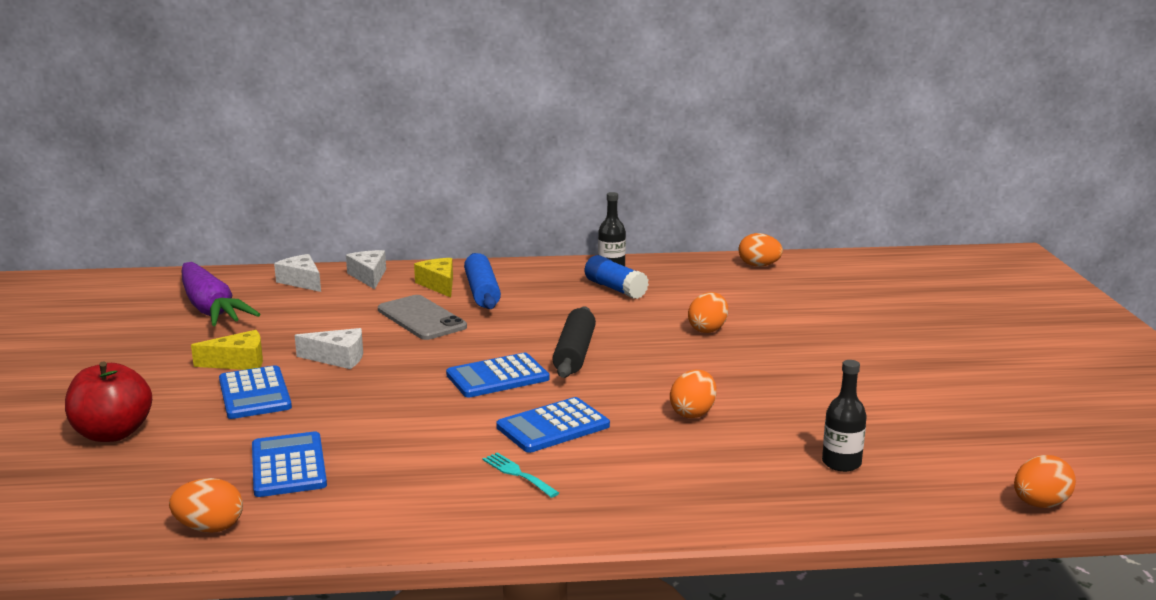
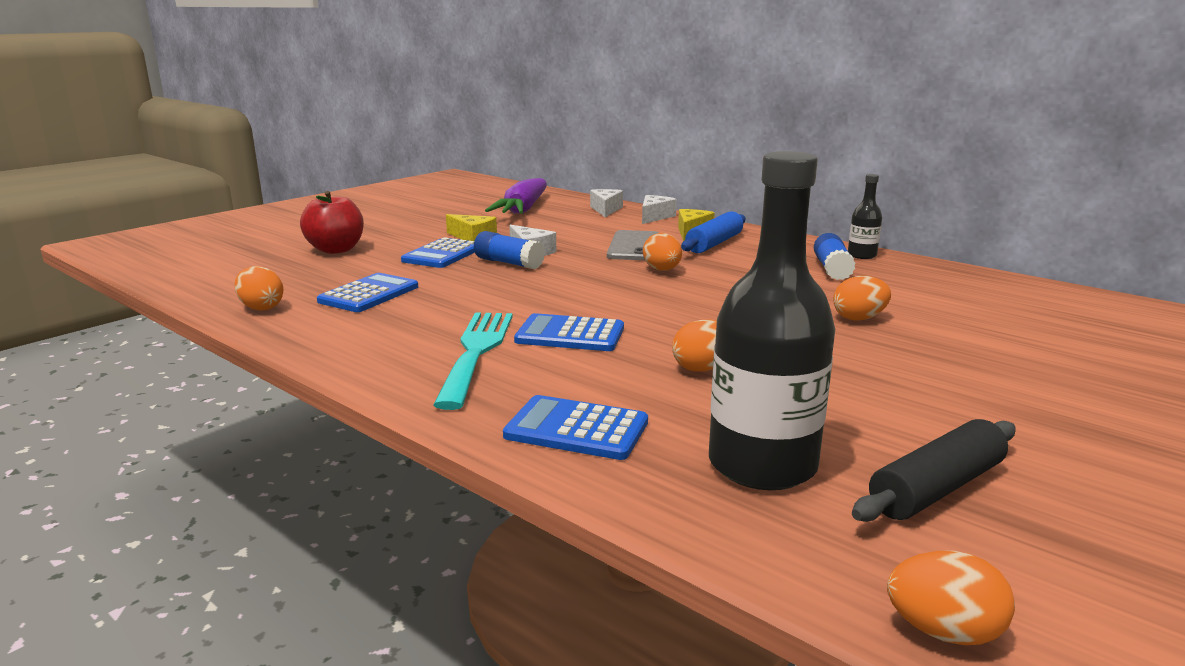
camera: 45 degrees right, 0 degrees up
blue calculator [446,353,549,397] -> blue calculator moved to [503,395,648,460]
turquoise fork [482,452,559,498] -> turquoise fork [434,313,513,410], size x2.23
black rolling pin [553,306,596,378] -> black rolling pin moved to [852,419,1016,522]
orange egg [738,233,783,267] -> orange egg moved to [643,233,682,271]
black bottle [822,360,867,472] -> black bottle [709,151,835,490], size x2.08
none -> blue glue stick [474,231,545,269]

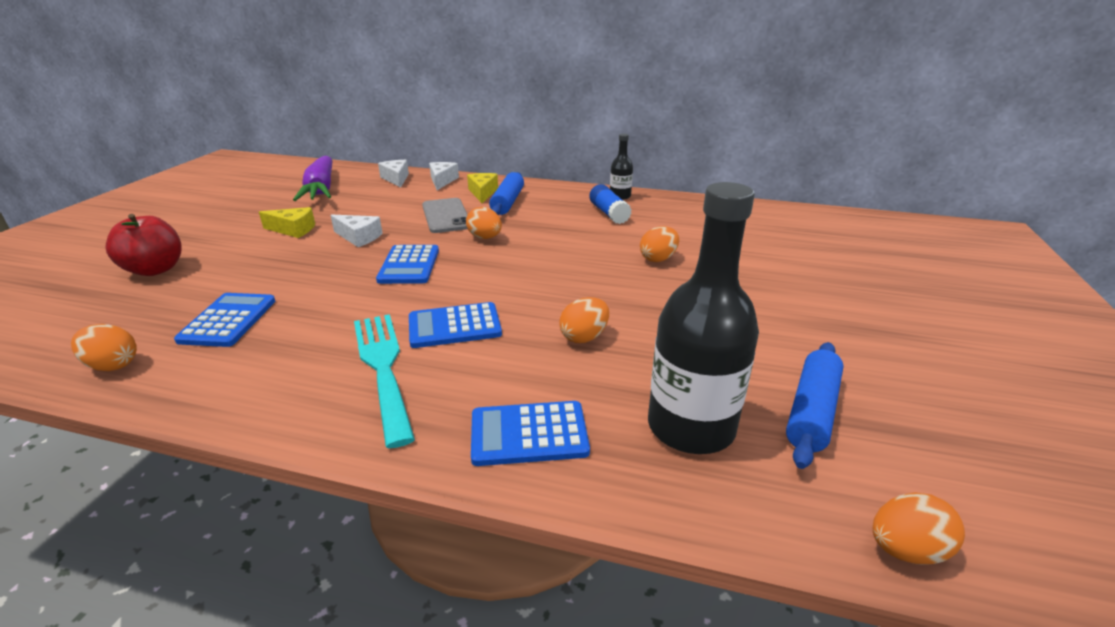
camera: 25 degrees left, 10 degrees up
blue calculator [401,237,475,268] -> blue calculator moved to [376,245,439,284]
blue glue stick [474,231,545,269] -> none
black rolling pin [852,419,1016,522] -> blue rolling pin [786,342,844,469]

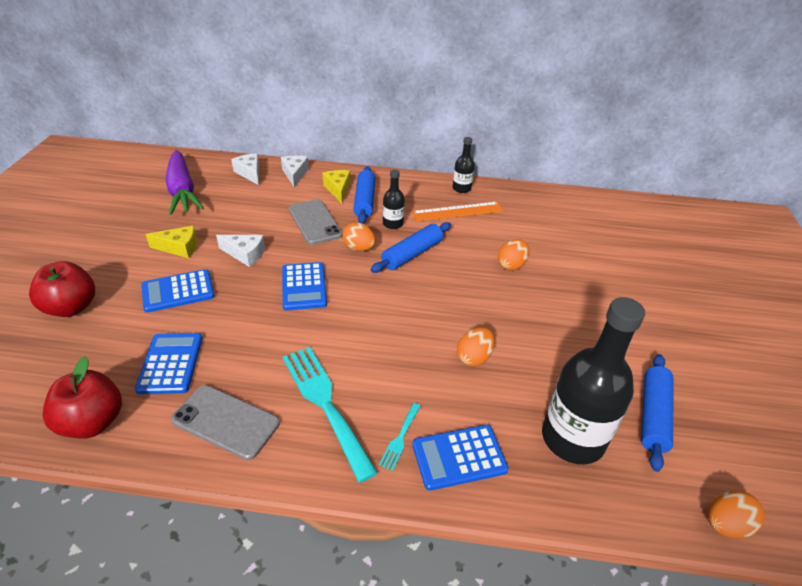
camera: 10 degrees left, 10 degrees up
orange egg [71,324,137,371] -> red apple [43,356,122,439]
blue calculator [409,302,502,348] -> blue calculator moved to [141,269,214,313]
blue glue stick [590,184,632,224] -> orange ruler [412,202,503,222]
none -> grey phone [171,385,280,460]
none -> blue rolling pin [370,222,451,273]
none -> turquoise fork [379,403,421,471]
none -> black bottle [383,169,405,229]

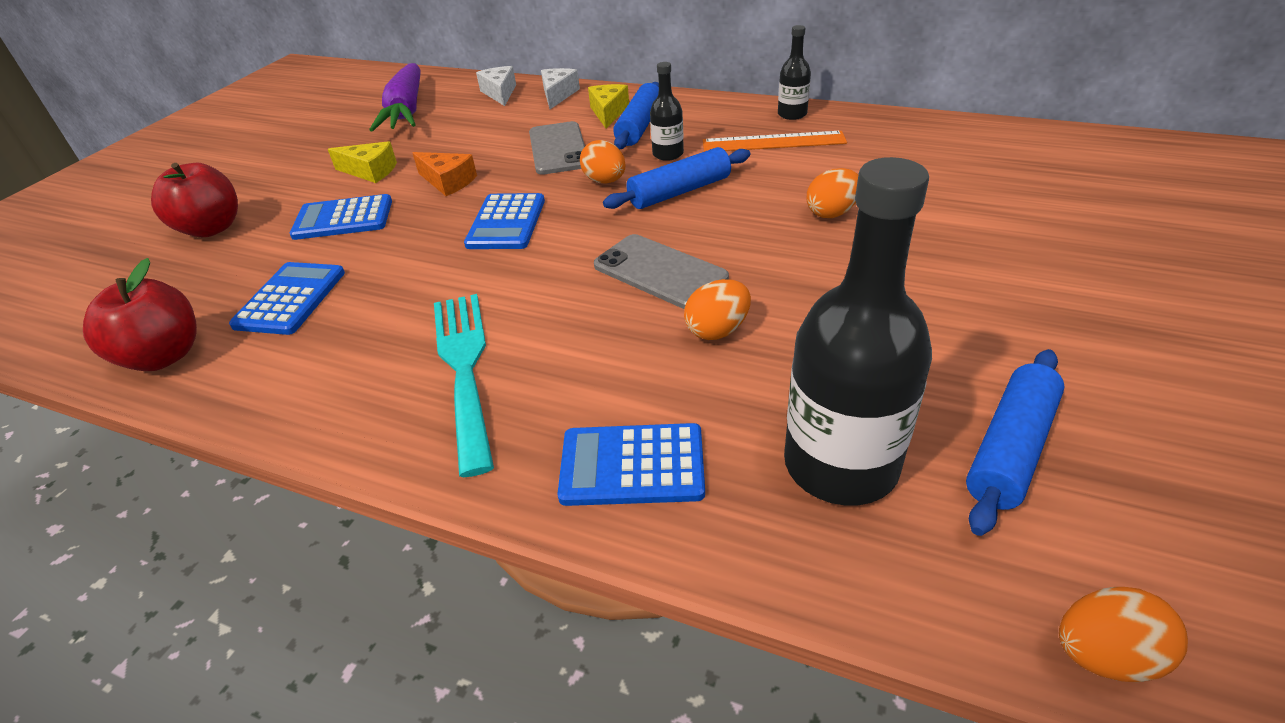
camera: 20 degrees right, 0 degrees up
grey phone [171,385,280,460] -> grey phone moved to [594,234,729,309]
white cheese [216,235,265,267] -> orange cheese [413,152,477,196]
turquoise fork [379,403,421,471] -> none

